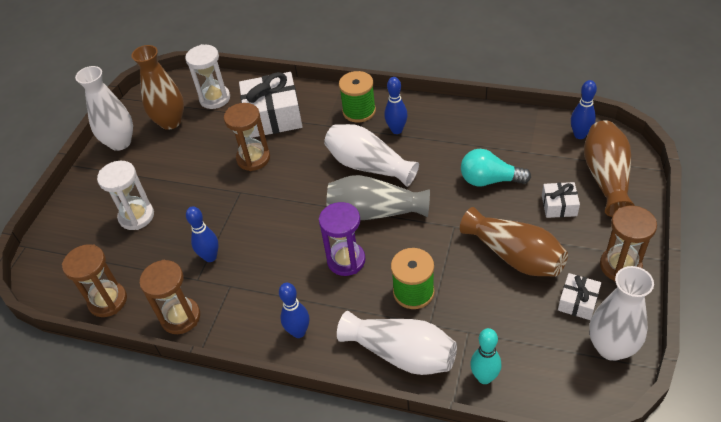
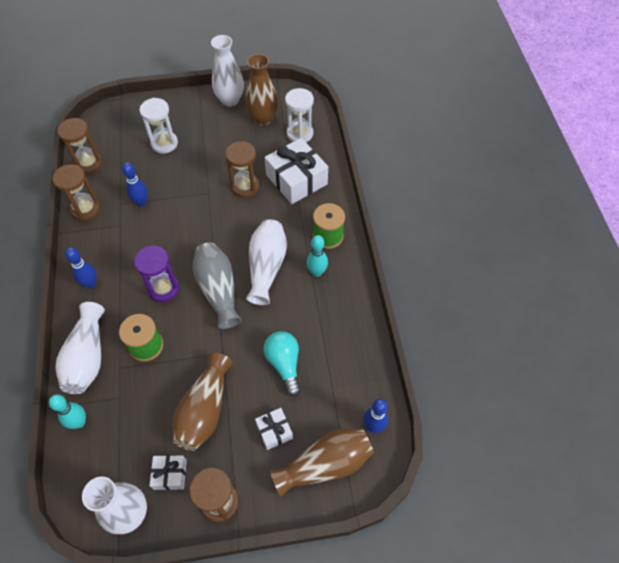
camera: 60 degrees right, 10 degrees up
blue bowling pin [384,77,408,134] -> turquoise bowling pin [307,235,328,277]

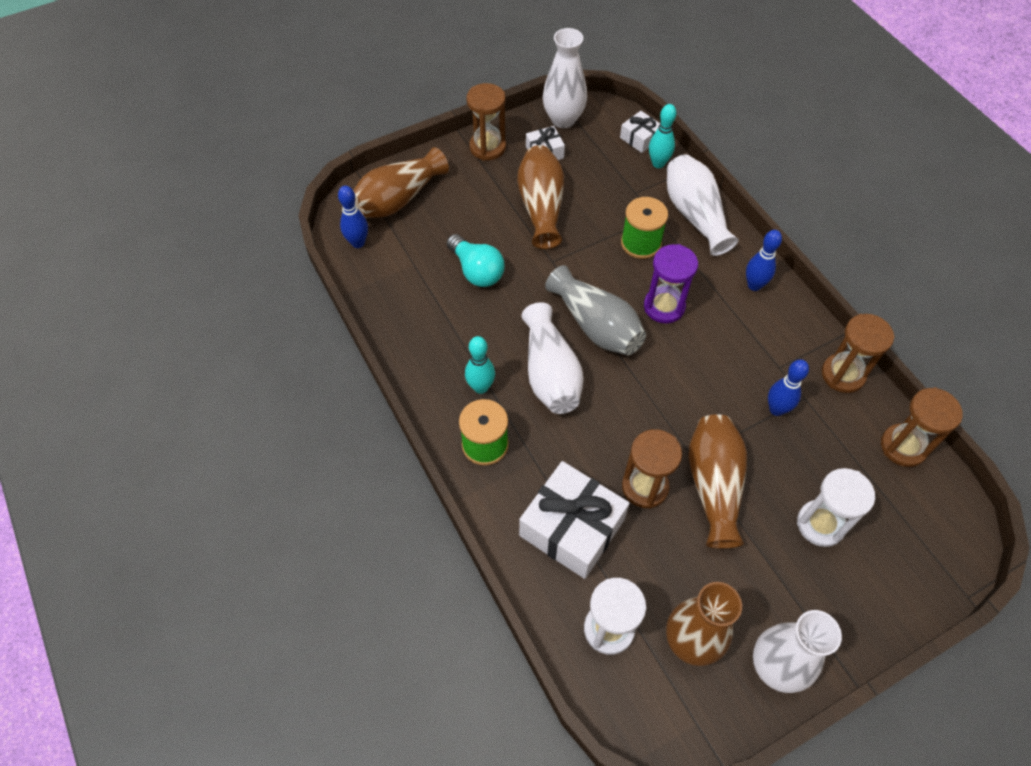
camera: 160 degrees right, 0 degrees up
white gift [255,408,293,450] -> white gift moved to [620,111,660,153]
none -> brown vase [688,414,747,549]

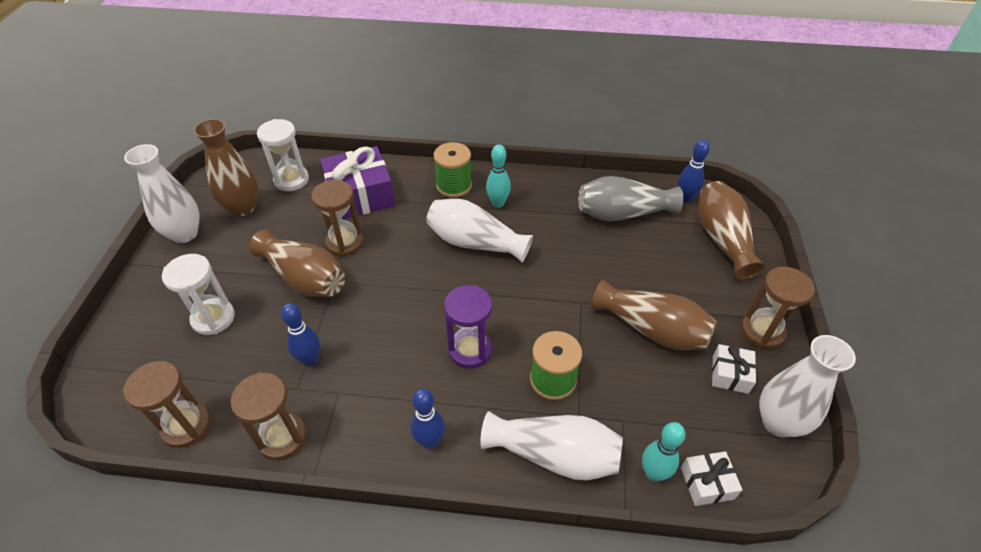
camera: 125 degrees right, 10 degrees down
turquoise light bulb [447,234,505,287] -> none
white gift [519,461,629,579] -> purple gift [320,146,395,219]
grey vase [545,265,646,355] -> grey vase moved to [578,176,684,221]

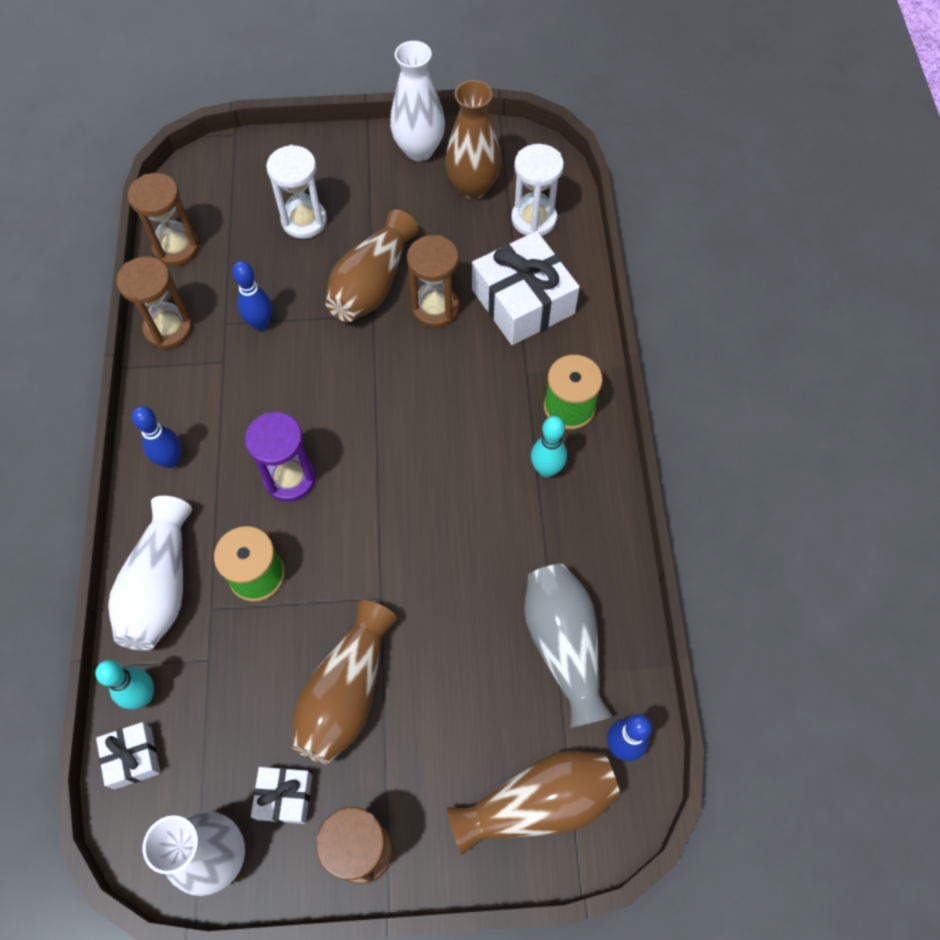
camera: 80 degrees right, 15 degrees up
purple gift [320,146,395,219] -> white gift [472,231,580,345]
white vase [426,199,533,263] -> none

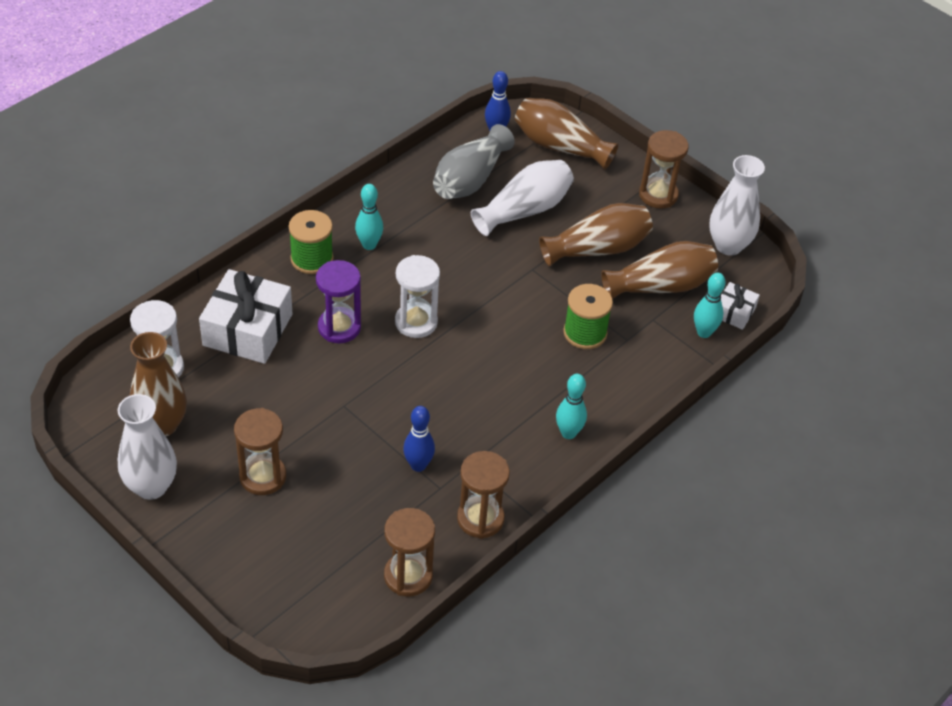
camera: 135 degrees left, 15 degrees down
white vase [108,496,192,650] -> white vase moved to [471,160,574,236]
blue bowling pin [132,406,181,468] -> turquoise bowling pin [556,374,587,439]
purple hourglass [245,412,316,502] -> purple hourglass moved to [316,260,361,343]
white gift [251,767,312,824] -> none
white hourglass [266,145,327,239] -> white hourglass moved to [395,255,440,338]
brown vase [325,210,418,322] -> brown vase moved to [601,241,718,299]
brown hourglass [407,235,460,328] -> brown hourglass moved to [234,408,286,495]

